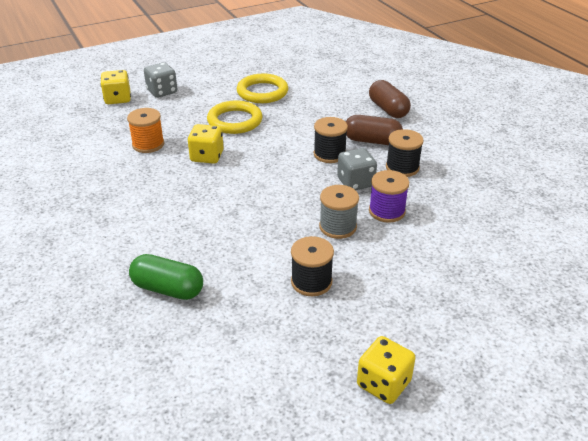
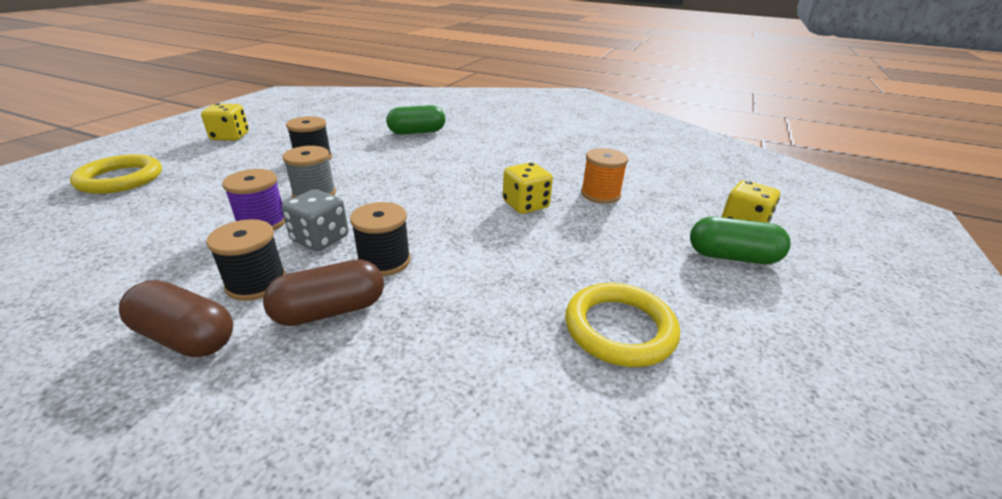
camera: 140 degrees right, 5 degrees down
grey dice [144,62,177,98] -> green capsule [690,217,791,264]
yellow ring [207,100,263,134] -> yellow ring moved to [70,154,162,194]
brown capsule [369,80,411,118] -> brown capsule moved to [119,280,233,357]

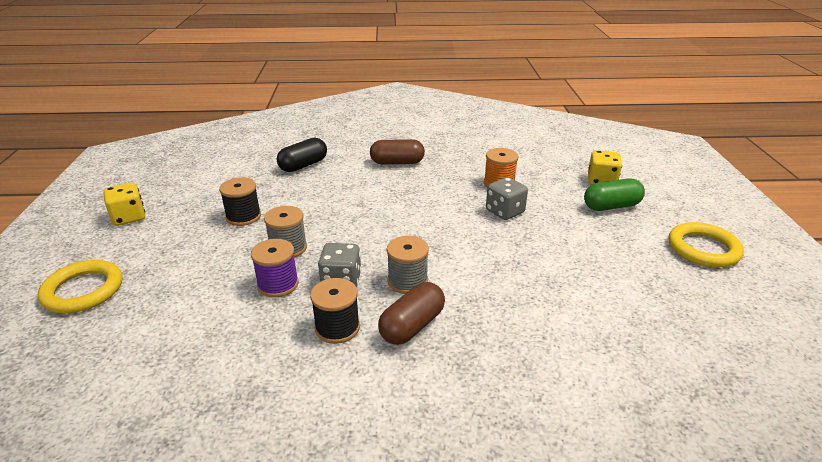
camera: 25 degrees left, 0 degrees up
brown capsule [119,280,233,357] -> brown capsule moved to [370,139,425,164]
black spool [350,202,411,276] -> grey spool [387,236,429,294]
green capsule [387,105,445,135] -> black capsule [277,138,327,172]
yellow dice [503,162,553,214] -> none
yellow ring [565,283,680,367] -> yellow ring moved to [669,222,744,267]
none -> grey dice [486,177,528,220]

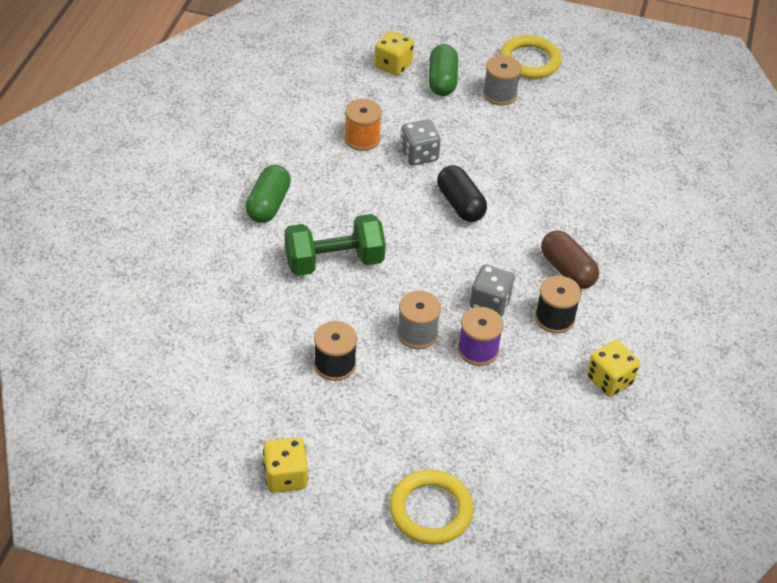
camera: 75 degrees left, 15 degrees up
black capsule [277,138,327,172] -> black capsule moved to [437,165,487,222]
brown capsule [370,139,425,164] -> green capsule [246,165,291,223]
grey spool [387,236,429,294] -> grey spool moved to [483,55,522,106]
none -> green dumbbell [285,214,386,276]
none -> yellow dice [586,340,640,397]

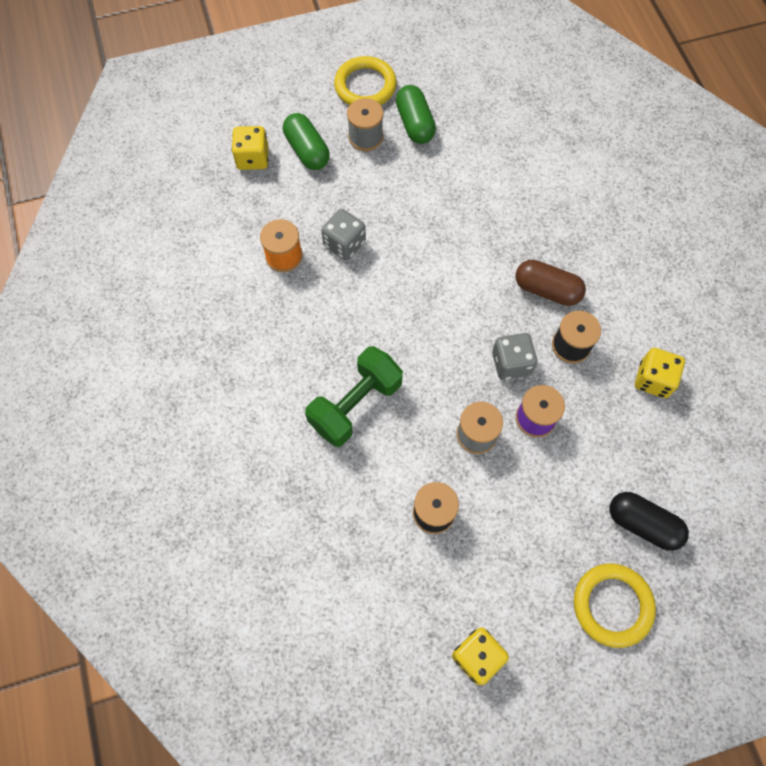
camera: 30 degrees left, 20 degrees up
green capsule [246,165,291,223] -> green capsule moved to [396,85,436,144]
black capsule [437,165,487,222] -> black capsule moved to [609,492,689,551]

